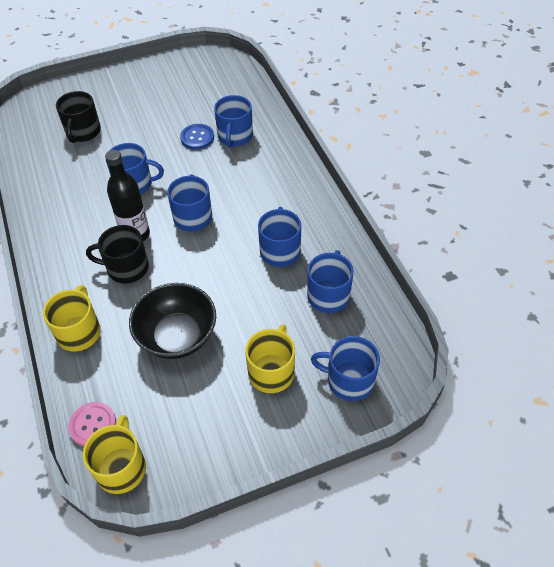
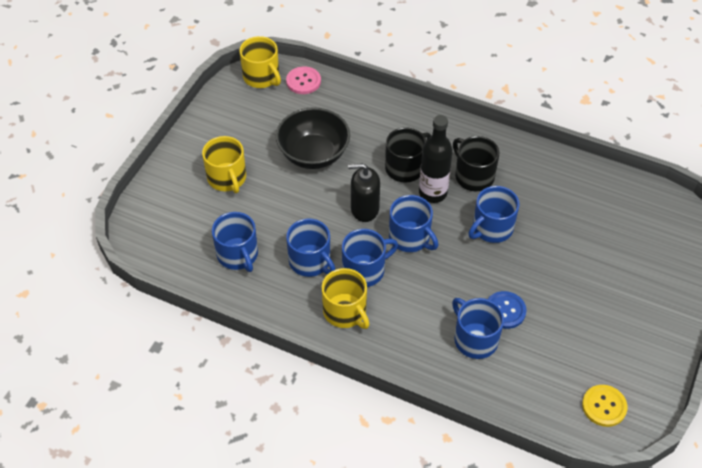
camera: 135 degrees right, 0 degrees up
yellow mug [43,285,101,351] -> yellow mug moved to [322,268,370,329]
black mug [56,91,101,143] -> black mug moved to [453,136,500,191]
blue mug [311,336,380,401] -> blue mug moved to [342,229,398,287]
none -> black soap dispenser [348,163,380,222]
none -> yellow button [582,385,627,427]

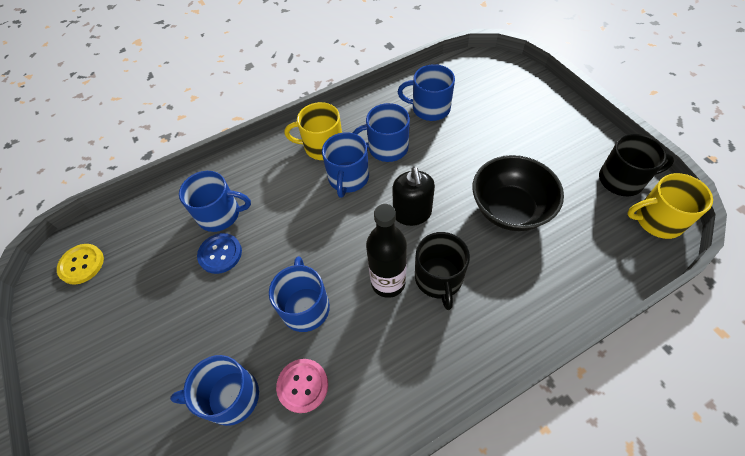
camera: 130 degrees right, 5 degrees up
yellow mug [202,136,246,193] -> none
pink button [286,66,321,94] -> pink button moved to [276,359,328,413]
black soap dispenser [348,163,380,222] -> black soap dispenser turned 135 degrees clockwise [392,167,435,226]
blue mug [389,195,438,252] -> blue mug moved to [170,355,259,426]
black mug [453,136,500,191] -> black mug moved to [599,134,675,196]

